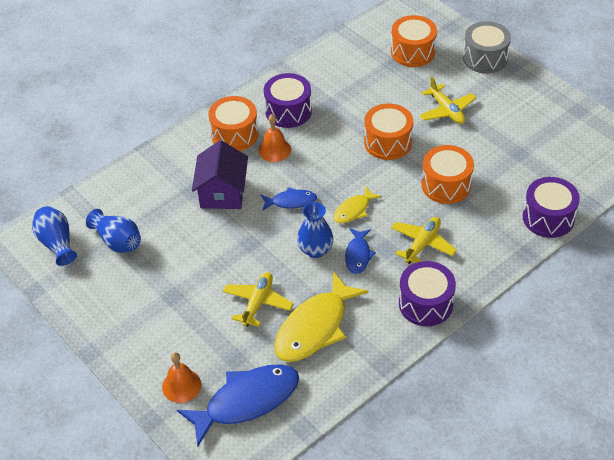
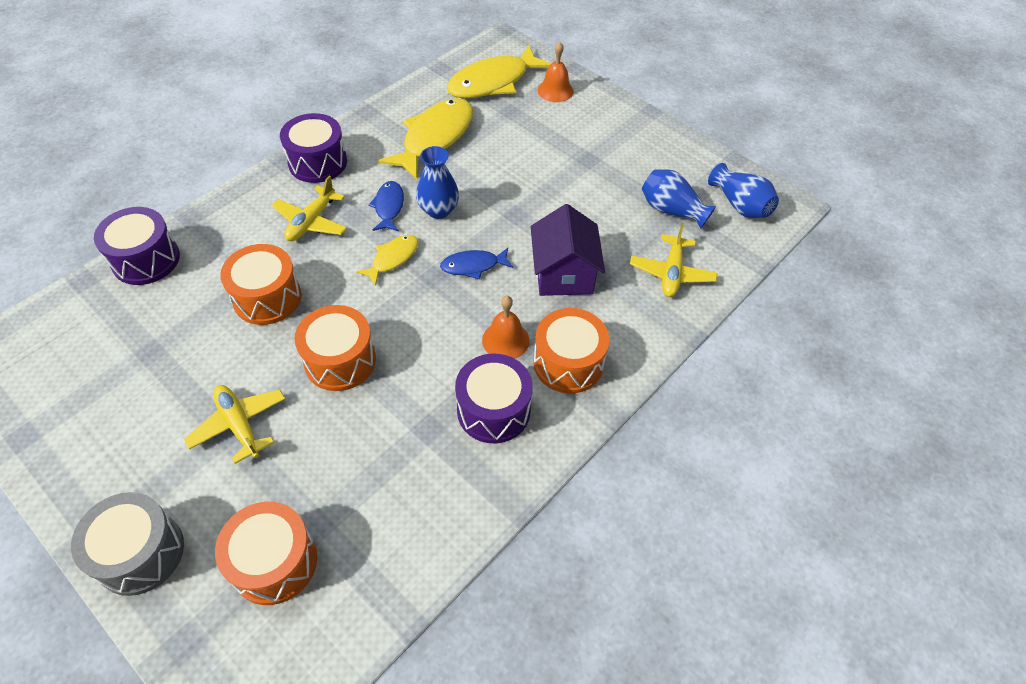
camera: 170 degrees right, 5 degrees up
blue fish [177,364,299,447] -> yellow fish [447,45,552,98]
yellow plane [223,272,294,327] -> yellow plane moved to [630,223,717,297]

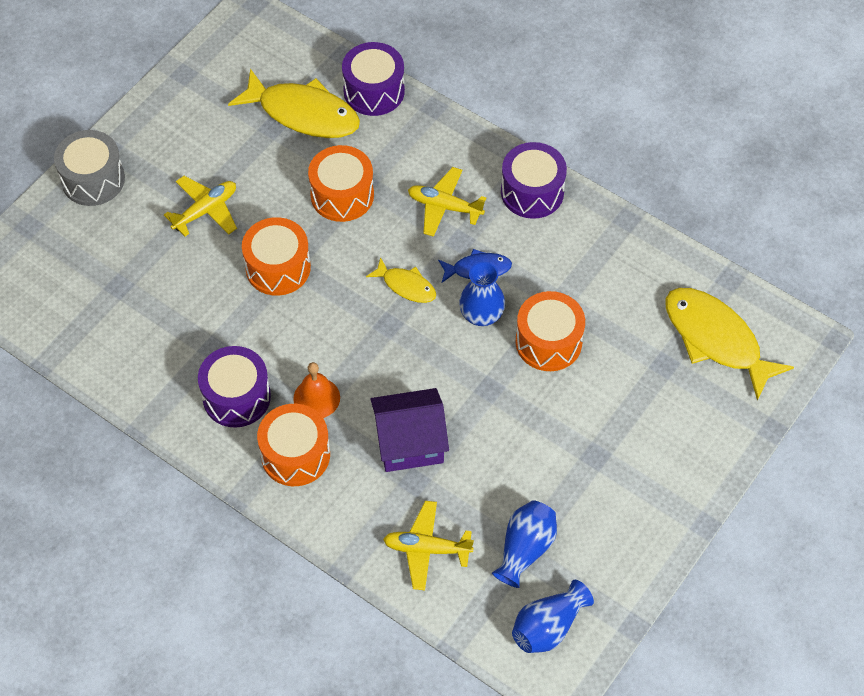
camera: 85 degrees right, 5 degrees up
orange drum [215,502,317,605] -> orange drum moved to [516,291,585,371]
yellow fish [378,98,473,180] -> yellow fish moved to [228,69,360,138]
blue fish [440,248,514,279] -> none
orange bell [538,42,574,102] -> none

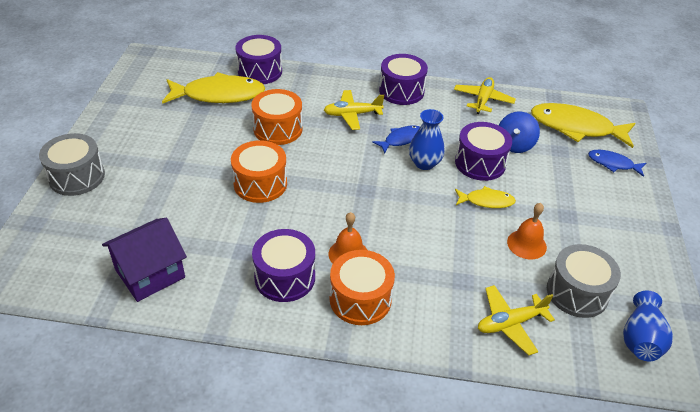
camera: 30 degrees left, 15 degrees down
yellow plane [164,176,237,236] -> yellow plane moved to [454,77,516,114]
yellow fish [366,257,436,303] -> yellow fish moved to [455,186,516,208]
purple house [370,388,449,472] -> purple house moved to [102,218,187,302]
blue vase [492,500,557,588] -> grey drum [547,244,621,318]
orange drum [516,291,585,371] -> purple drum [455,122,512,181]
none -> blue spinning top [499,111,540,153]
none -> orange bell [507,203,547,259]
none -> blue fish [588,150,646,177]

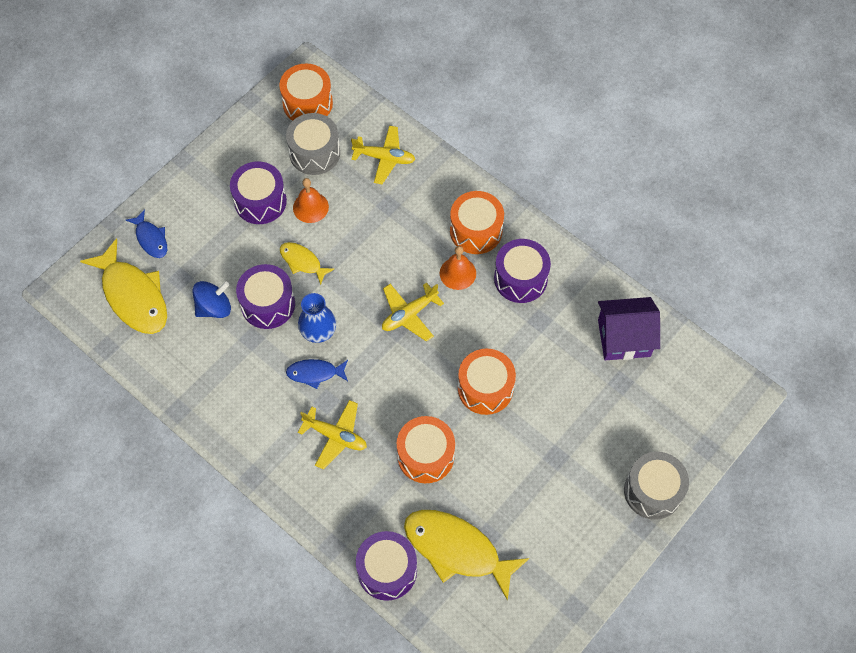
camera: 145 degrees left, 20 degrees up
purple drum [379,54,428,105] -> purple drum moved to [230,162,287,224]
yellow plane [454,77,516,114] -> yellow plane moved to [382,283,444,342]
blue vase [623,291,673,361] -> orange drum [279,63,333,121]

